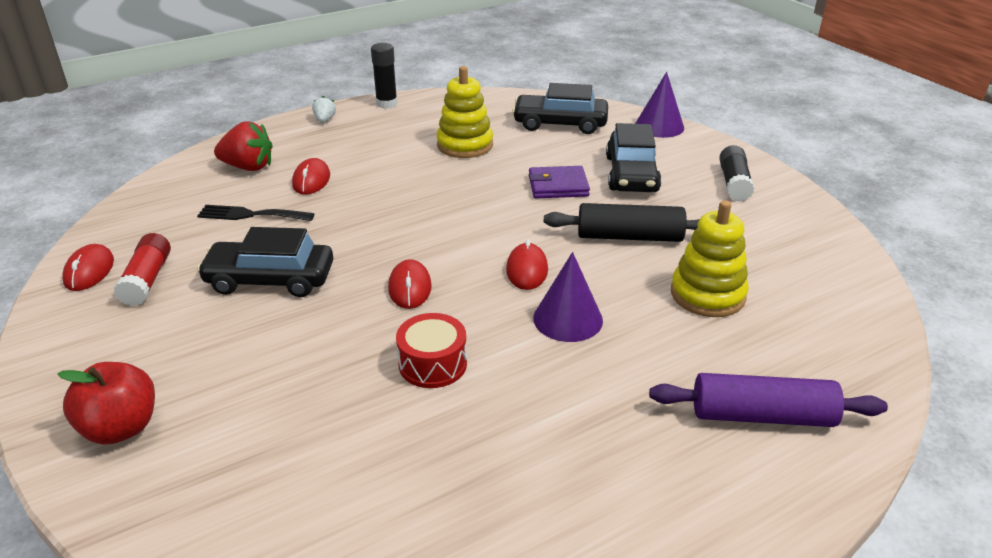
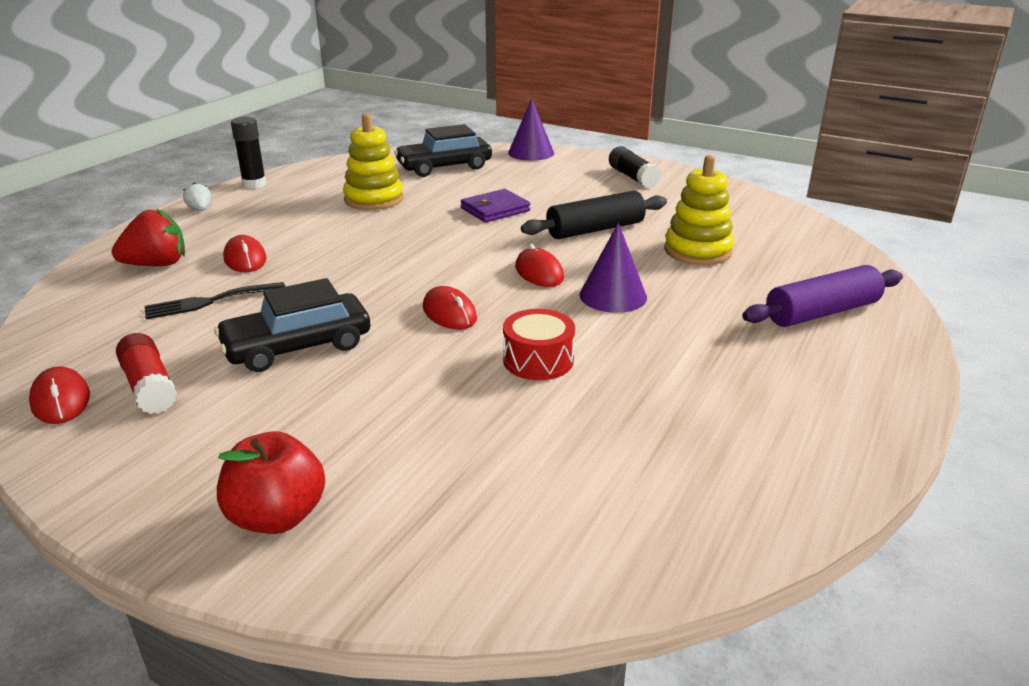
camera: 30 degrees left, 5 degrees down
black car [606,123,661,192] -> none

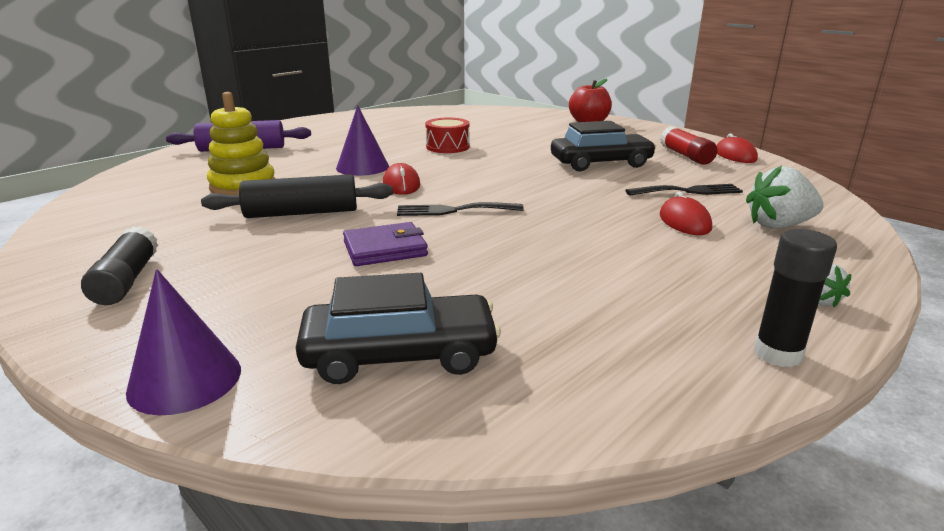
camera: 165 degrees left, 5 degrees down
red strawberry [112,208,185,266] -> white strawberry [746,166,824,229]
yellow stacking toy [343,113,403,210] -> none
red mouse [423,286,477,329] -> none
none -> black fork [397,202,524,216]

